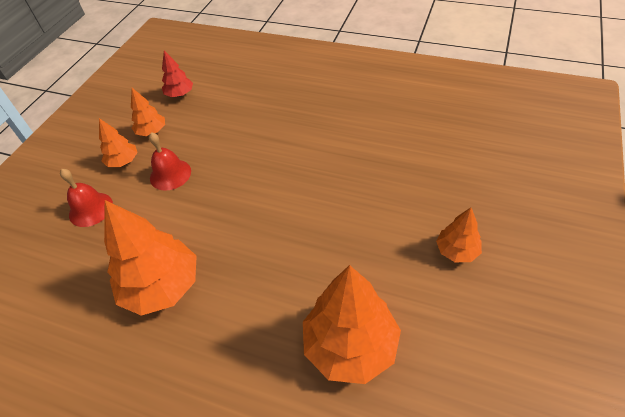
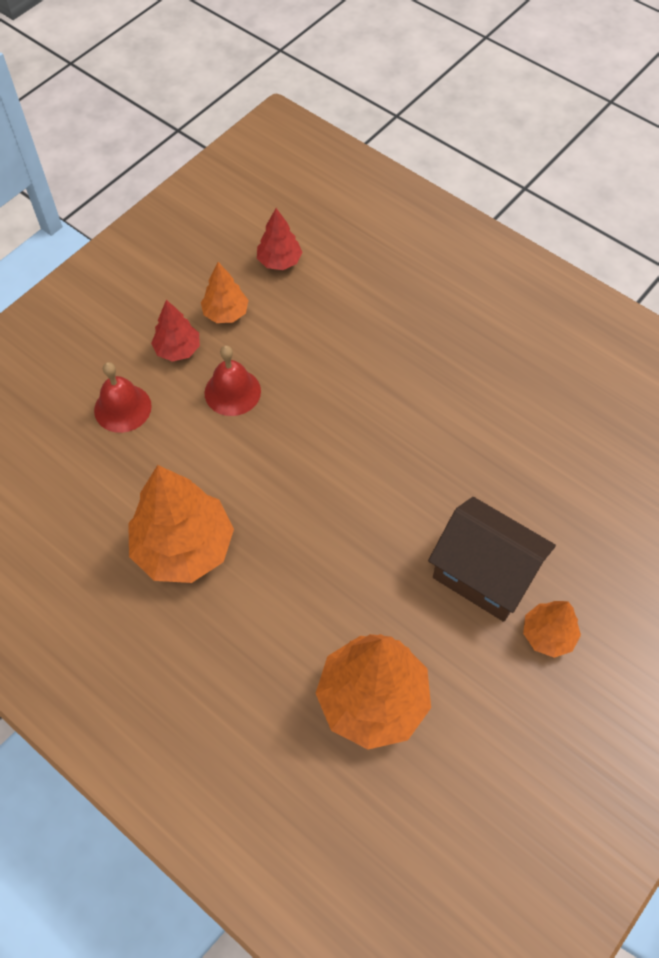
camera: 15 degrees right, 10 degrees up
orange tree [99,118,138,167] -> red tree [151,300,200,362]
none -> brown house [428,497,556,622]

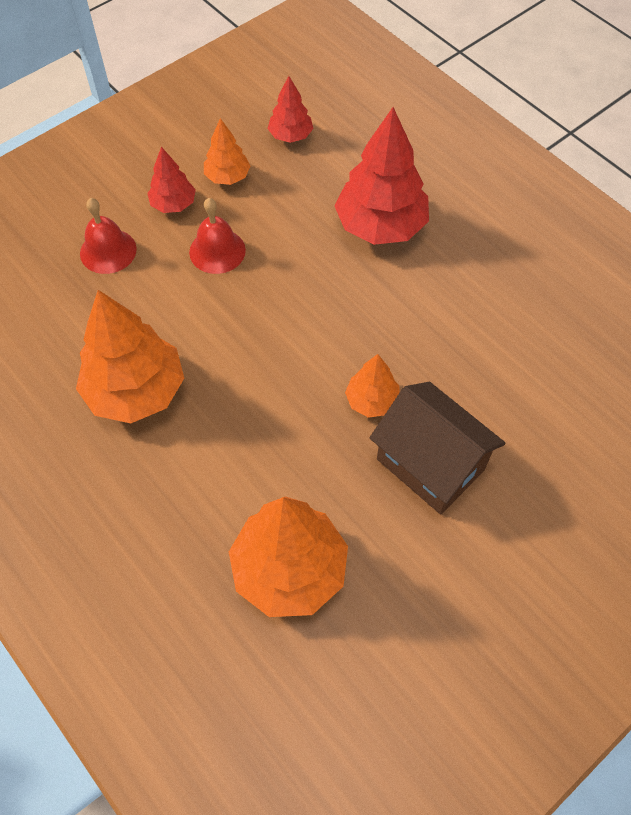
camera: 10 degrees right, 0 degrees up
orange tree [523,601,581,658] -> orange tree moved to [345,354,400,418]
none -> red tree [334,107,429,245]

